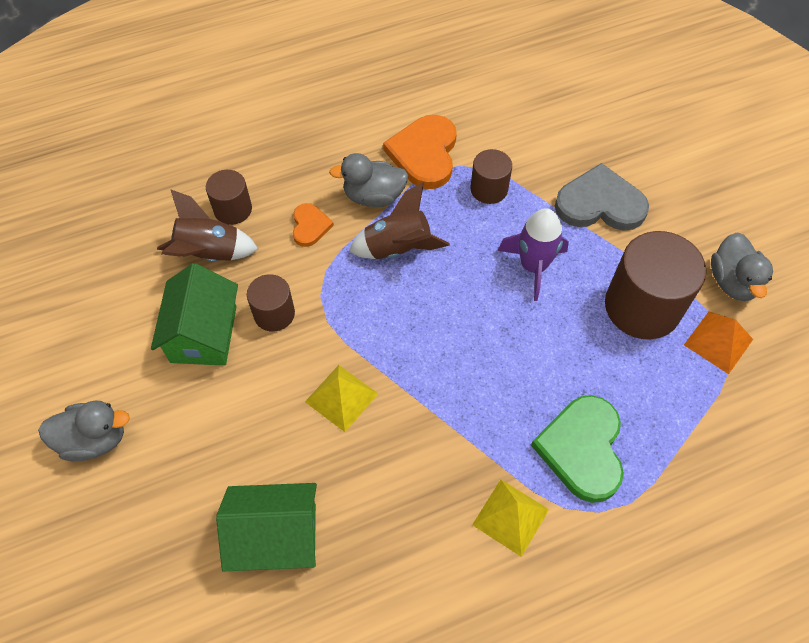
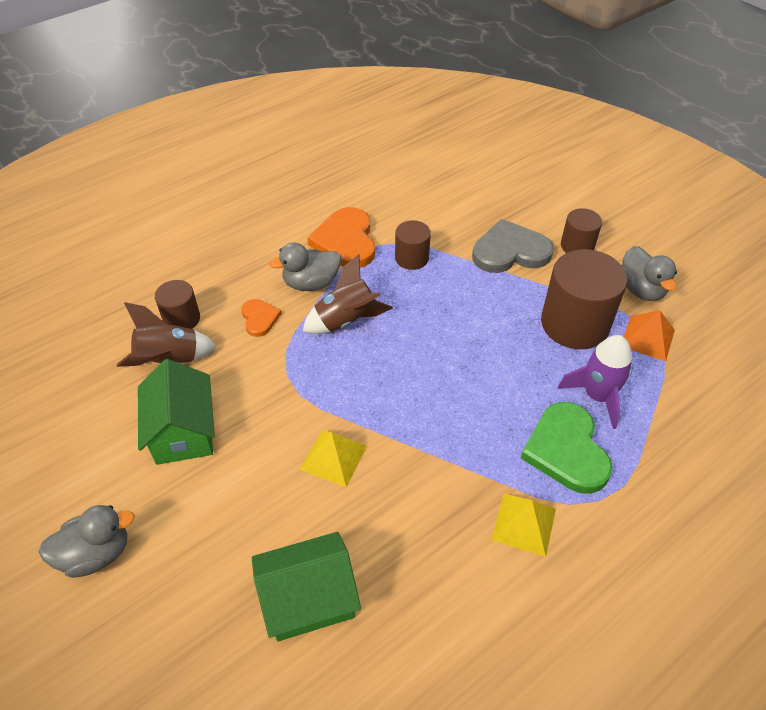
camera: 15 degrees left, 10 degrees down
brown cylinder [247,274,295,332] -> brown cylinder moved to [561,208,602,253]
purple rocket [498,208,569,301] -> purple rocket moved to [558,335,633,429]

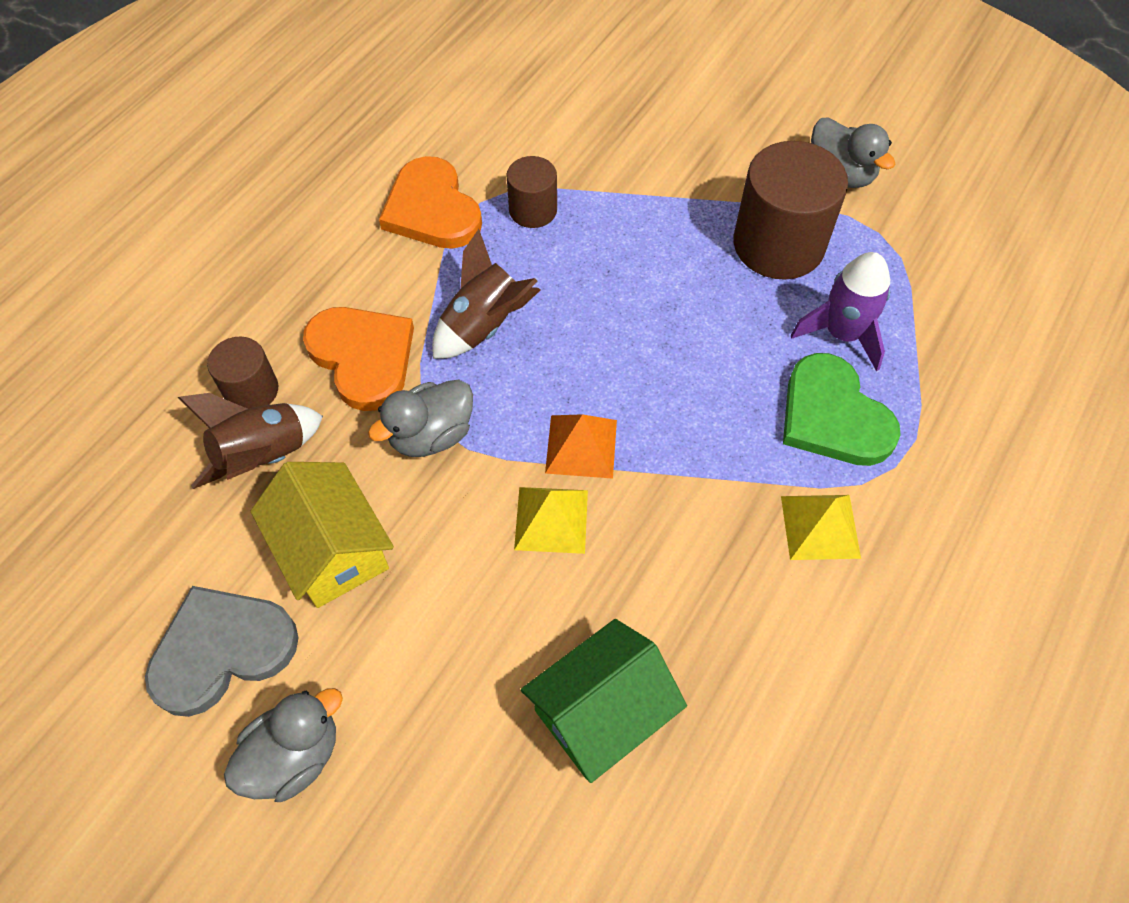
camera: 20 degrees left, 10 degrees up
green house [138,359,215,465] -> yellow house [251,462,394,608]
orange heart [241,299,281,337] -> orange heart [303,307,414,411], size x1.88
grey duck [269,242,341,291] -> grey duck moved to [368,380,473,457]
grey heart [472,219,554,273] -> grey heart moved to [145,586,299,717]
brown cylinder [561,208,602,253] -> none
orange pyramid [624,310,675,361] -> orange pyramid moved to [545,414,617,479]

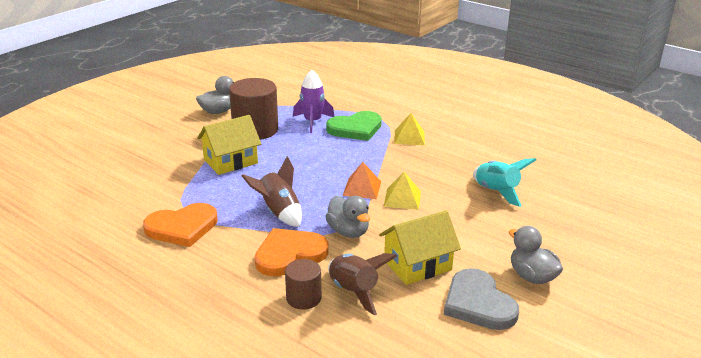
camera: 85 degrees left, 30 degrees down
brown cylinder [506,156,557,228] -> none
green house [521,619,687,783] -> turquoise rocket [473,158,536,207]
none -> yellow house [197,115,261,175]

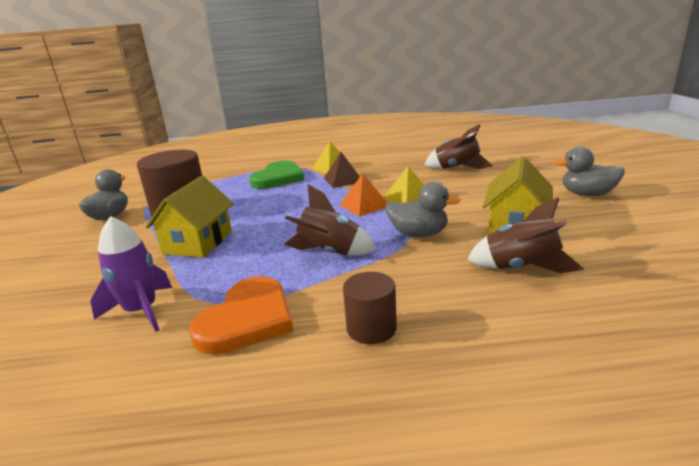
camera: 40 degrees left, 5 degrees down
orange heart [255,228,329,276] -> none
brown cylinder [285,259,321,310] -> brown cylinder moved to [343,272,397,344]
purple rocket [293,70,334,133] -> purple rocket moved to [90,216,172,332]
grey heart [444,268,519,330] -> none
turquoise rocket [473,158,536,207] -> brown rocket [425,124,493,169]
none -> brown pyramid [324,152,360,188]

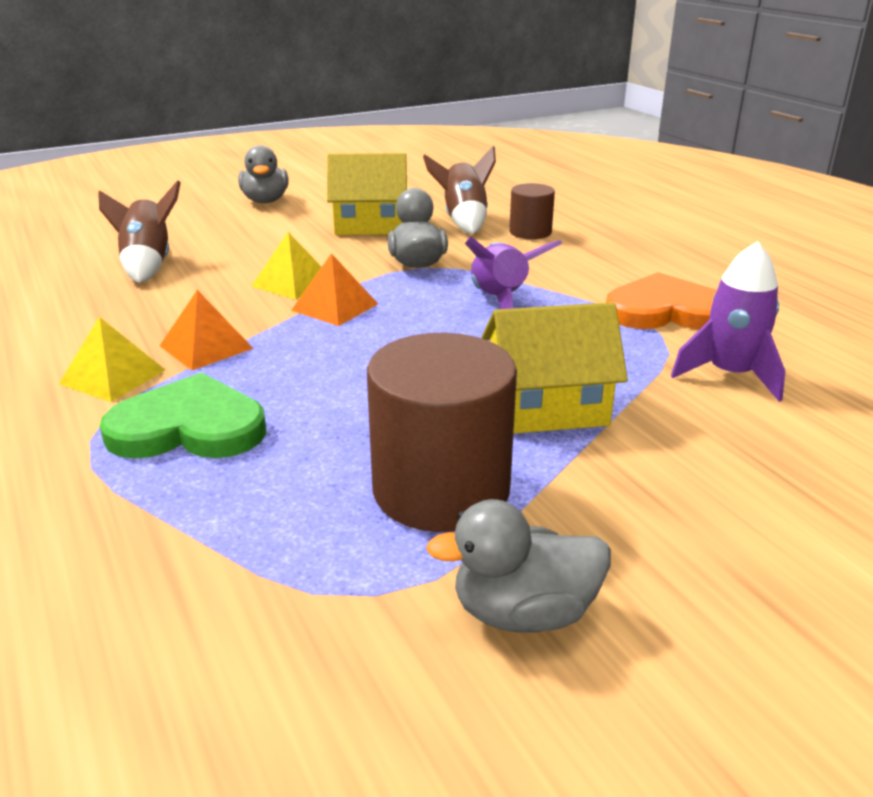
camera: 115 degrees left, 5 degrees up
brown rocket [284,184,376,256] -> purple rocket [465,236,562,309]
brown pyramid [324,152,360,188] -> orange pyramid [160,290,254,370]
brown cylinder [343,272,397,344] -> brown cylinder moved to [509,183,555,239]

